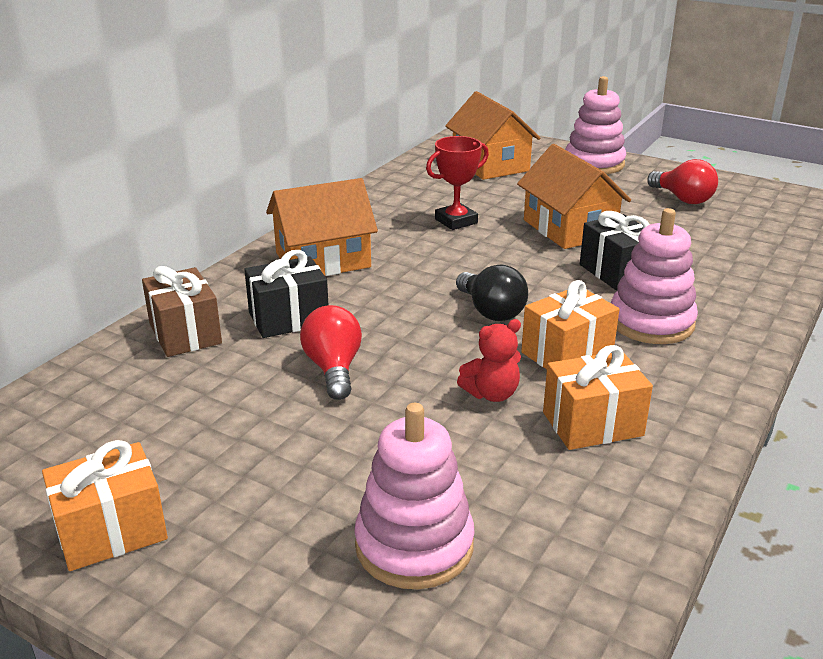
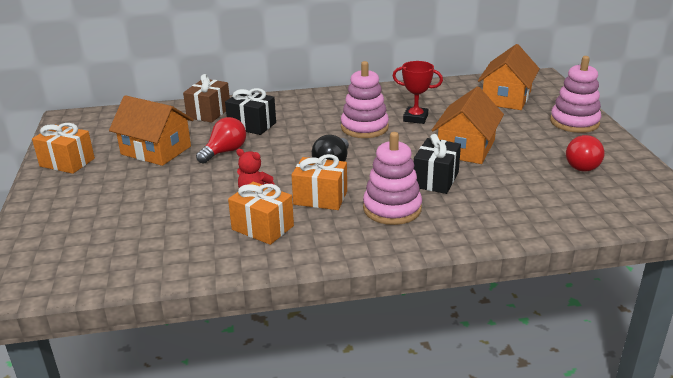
camera: 50 degrees right, 0 degrees up
orange house [266,178,378,276] -> orange house moved to [109,95,194,166]
pink stacking toy [354,403,475,589] -> pink stacking toy moved to [341,61,389,138]

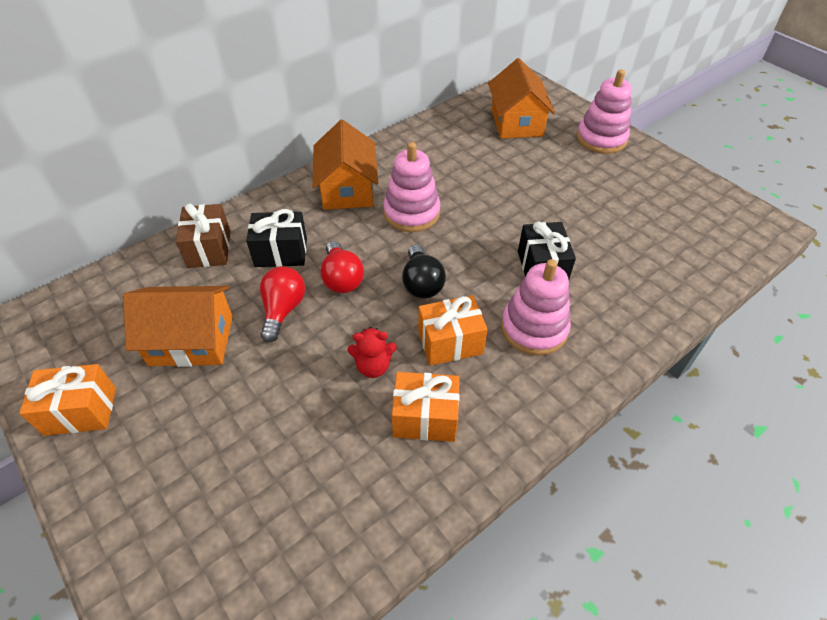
camera: 30 degrees left, 20 degrees up
red trophy [393,61,443,124] -> none
orange house [432,86,504,164] -> orange house moved to [313,120,378,210]
red light bulb [566,135,604,172] -> red light bulb moved to [321,241,364,293]

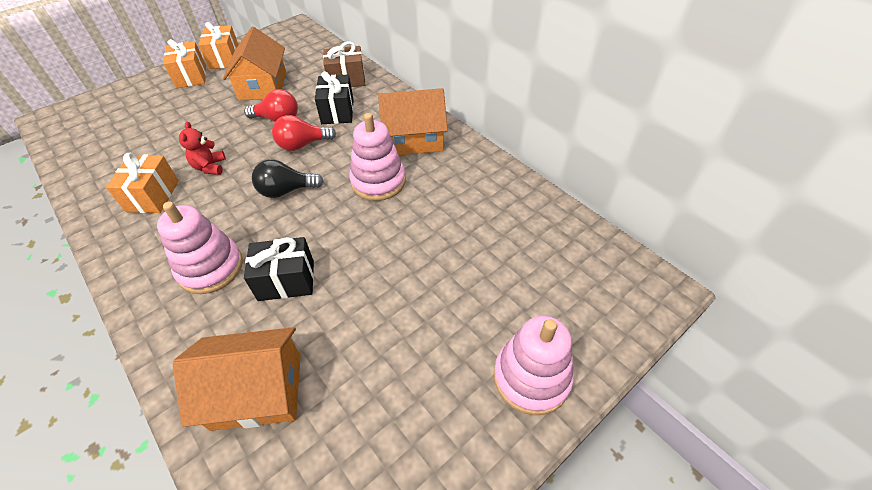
camera: 90 degrees right, 0 degrees up
orange gift [418,295,488,366] -> orange gift moved to [163,39,206,88]
orange house [488,58,555,139] -> orange house moved to [173,327,301,431]

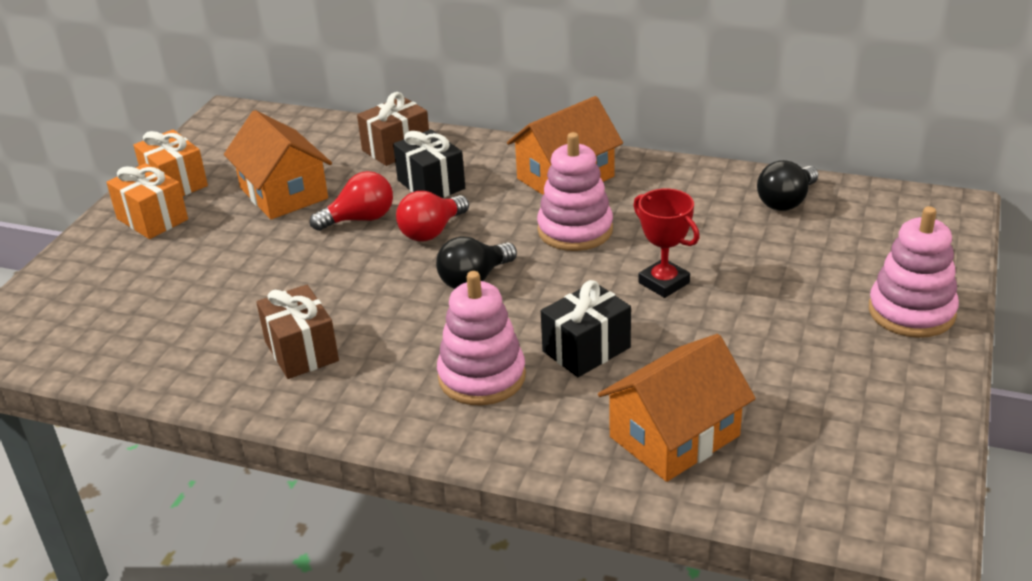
camera: 30 degrees left, 15 degrees down
orange gift [106,153,179,213] -> brown gift [256,285,339,379]
red teddy bear [179,121,226,175] -> none
none -> red trophy [633,189,700,298]
none -> black light bulb [757,160,818,211]

